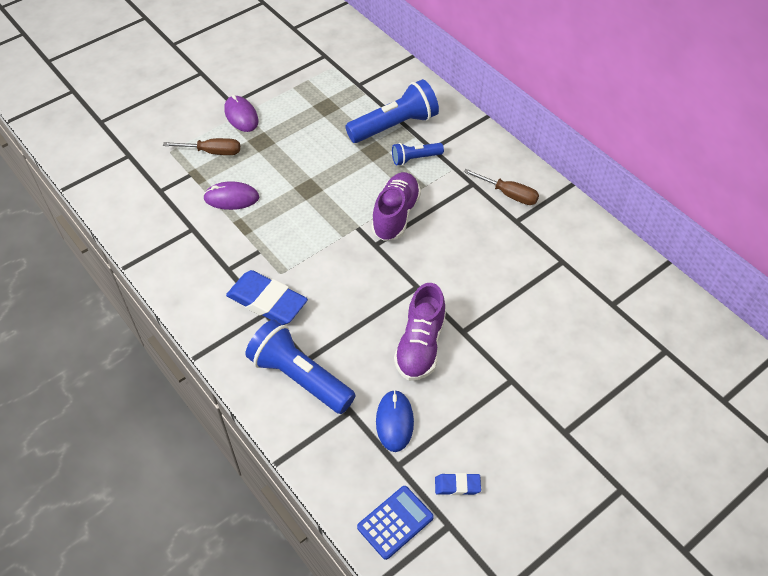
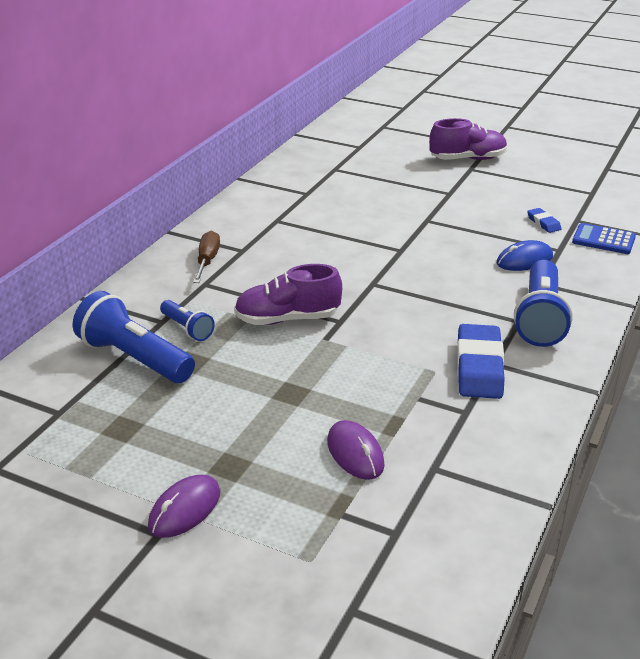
camera: 115 degrees left, 20 degrees down
brown screwdriver [163,138,240,155] -> none
purple shoe [394,283,446,381] -> purple shoe moved to [429,118,507,160]

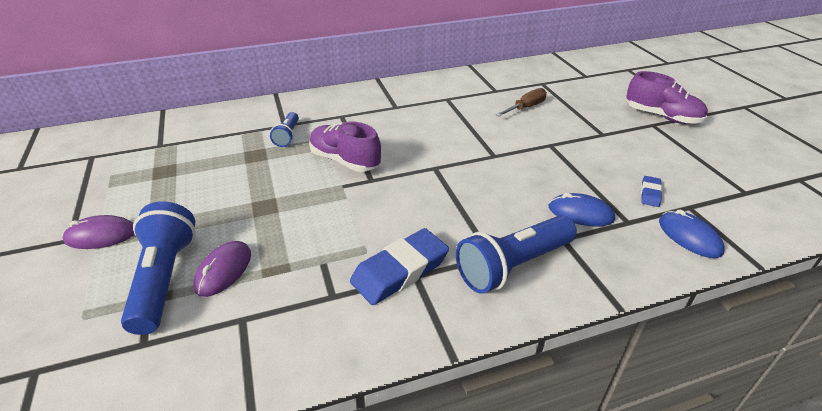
camera: 45 degrees right, 5 degrees up
blue flashlight [73,291,195,383] -> blue flashlight moved to [121,202,196,335]
brown screwdriver [193,231,220,283] -> brown screwdriver moved to [495,88,547,117]
blue calculator [572,223,636,254] -> blue mouse [659,209,725,258]

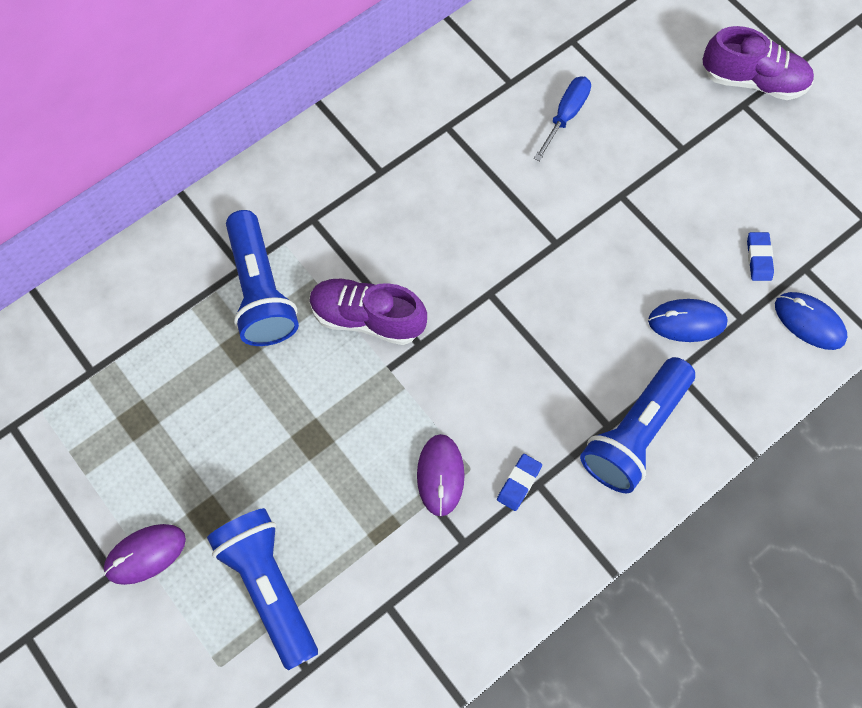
camera: 20 degrees left, 30 degrees up
purple mouse [194,241,251,297] -> purple mouse moved to [417,434,465,516]
blue flashlight [270,112,299,147] -> blue flashlight [226,210,299,346], size x1.86
blue eraser [350,228,449,305] -> blue eraser [497,454,542,511], size x0.49
brown screwdriver [495,88,547,117] -> blue screwdriver [534,76,591,161]

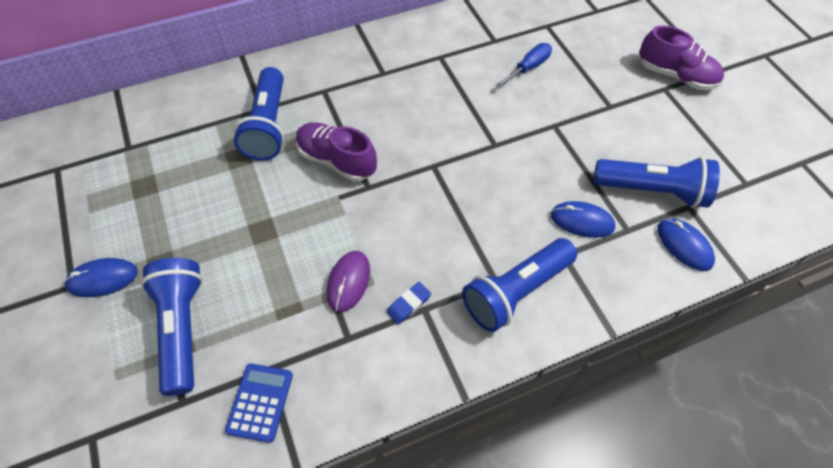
camera: 15 degrees right, 10 degrees down
purple mouse [104,524,186,585] -> blue mouse [64,258,138,297]
blue eraser [747,232,774,281] -> blue flashlight [594,157,720,208]
none -> blue calculator [225,363,293,443]

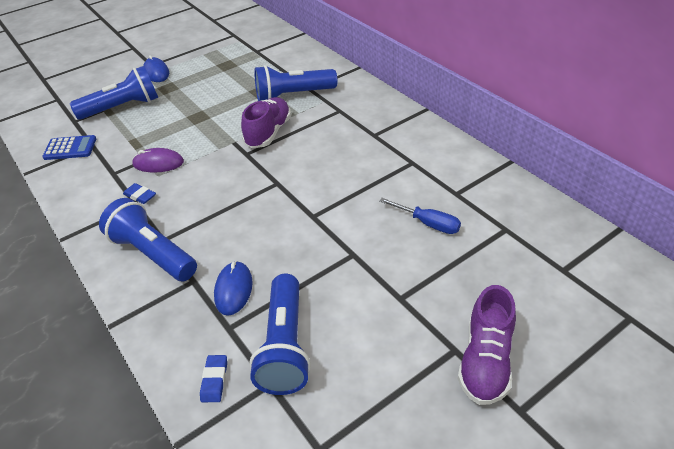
camera: 80 degrees right, 15 degrees down
blue mouse [657,218,715,271] -> blue eraser [200,355,227,402]

